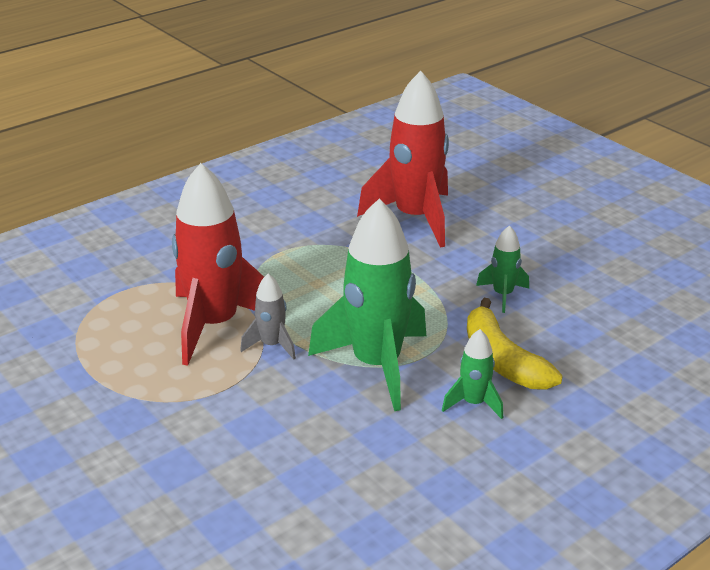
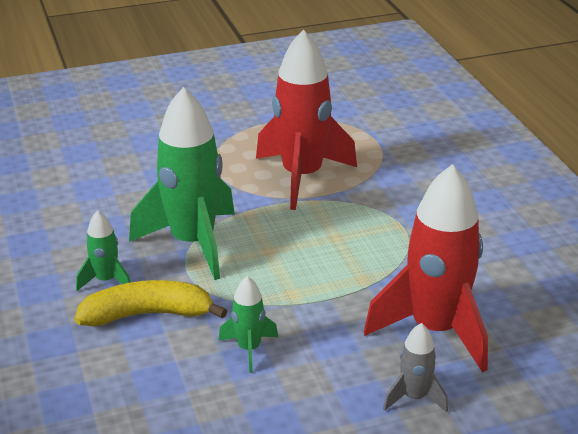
camera: 110 degrees right, 0 degrees up
grey rocket [240,274,296,360] -> grey rocket moved to [383,323,448,413]

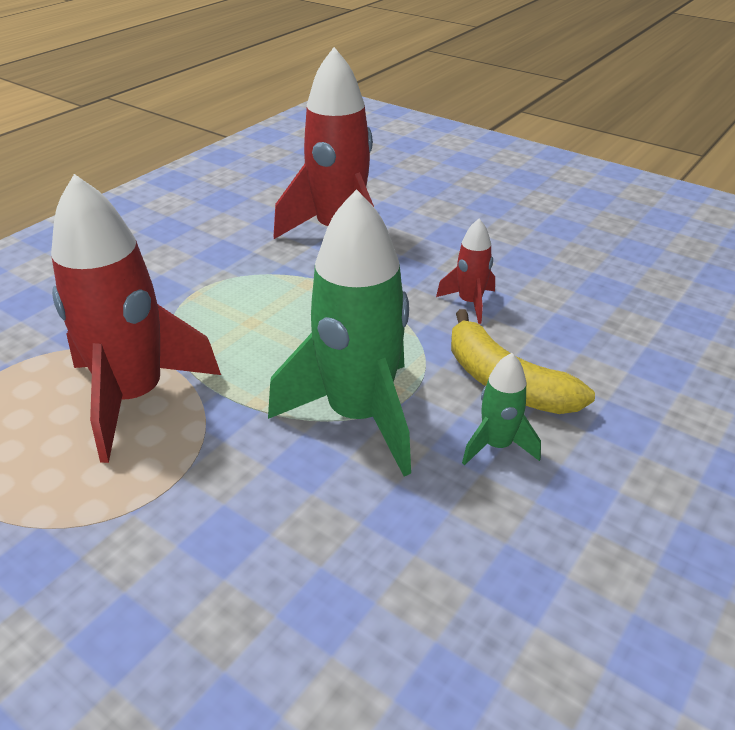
camera: 125 degrees left, 5 degrees up
green rocket [219,276,278,373] -> red rocket [436,219,495,324]
grey rocket [383,323,448,413] -> none

